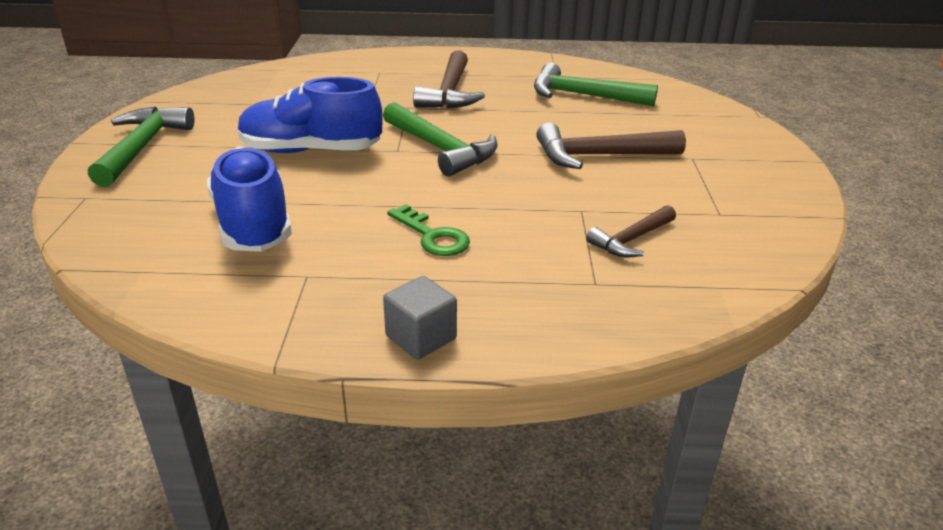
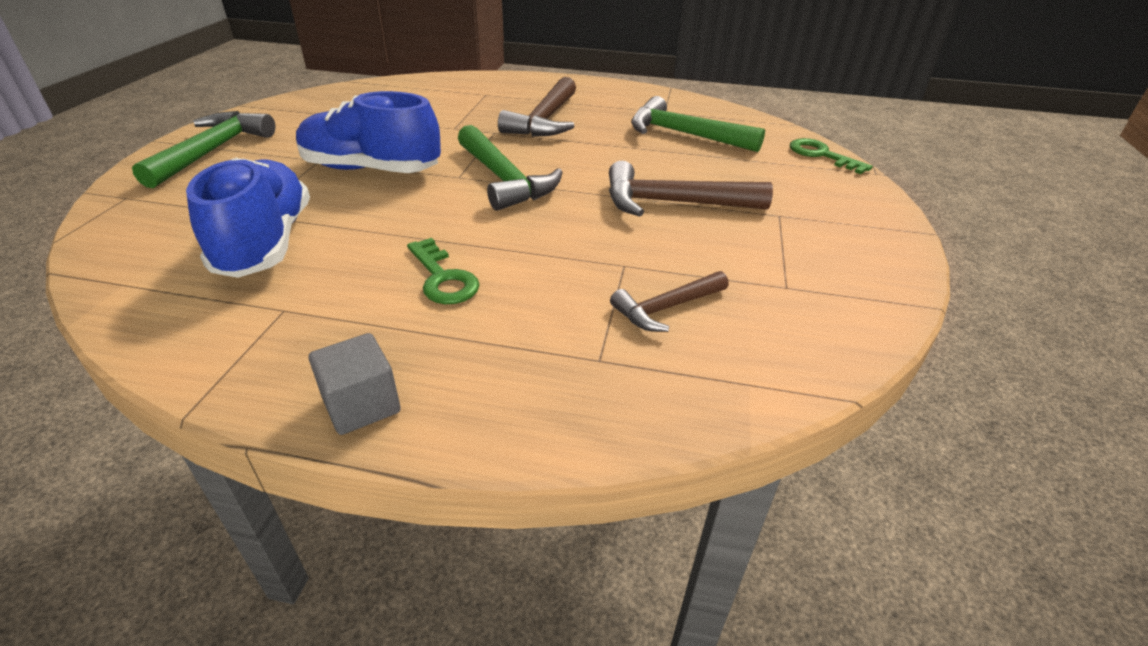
camera: 10 degrees right, 5 degrees up
none -> green key [790,138,873,174]

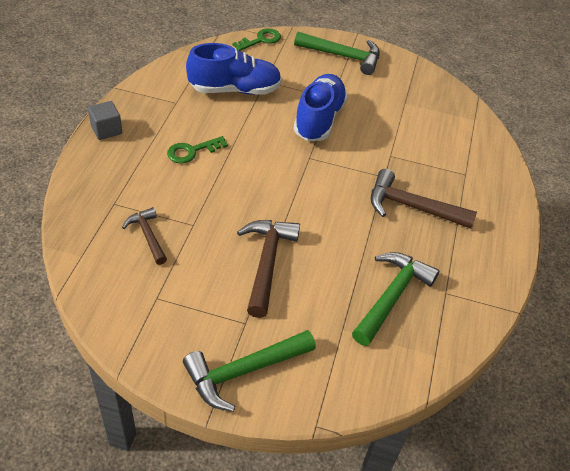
camera: 90 degrees right, 10 degrees up
green hammer [458,125,563,211] -> green hammer moved to [183,330,316,412]
green key [790,138,873,174] -> green key moved to [232,28,281,51]

